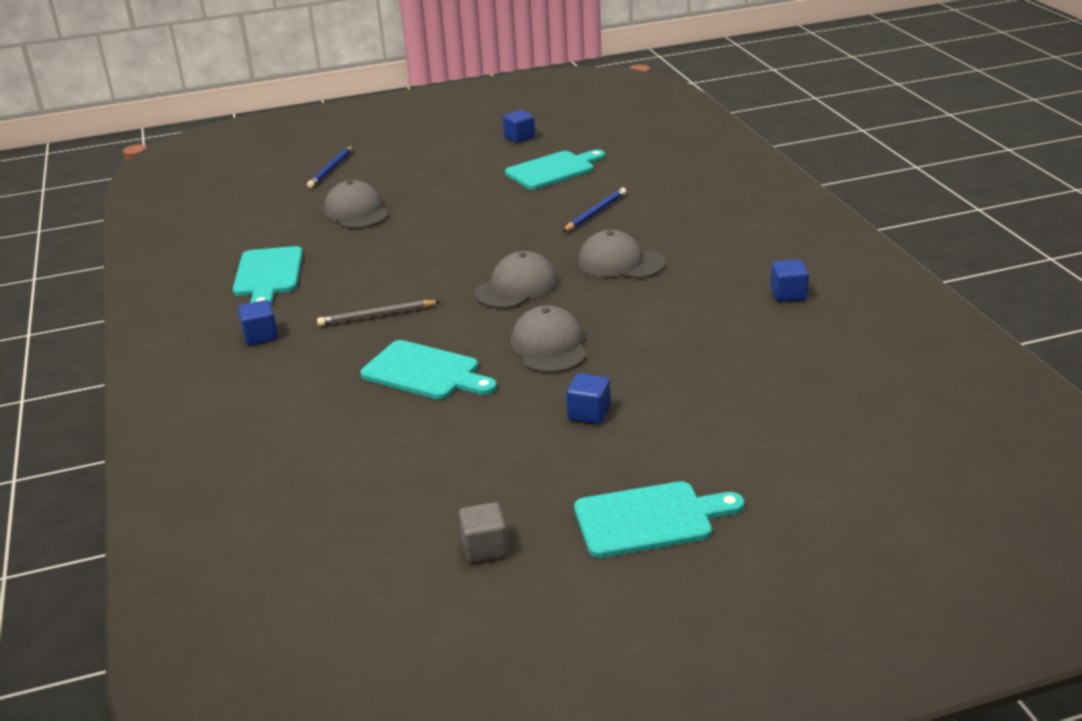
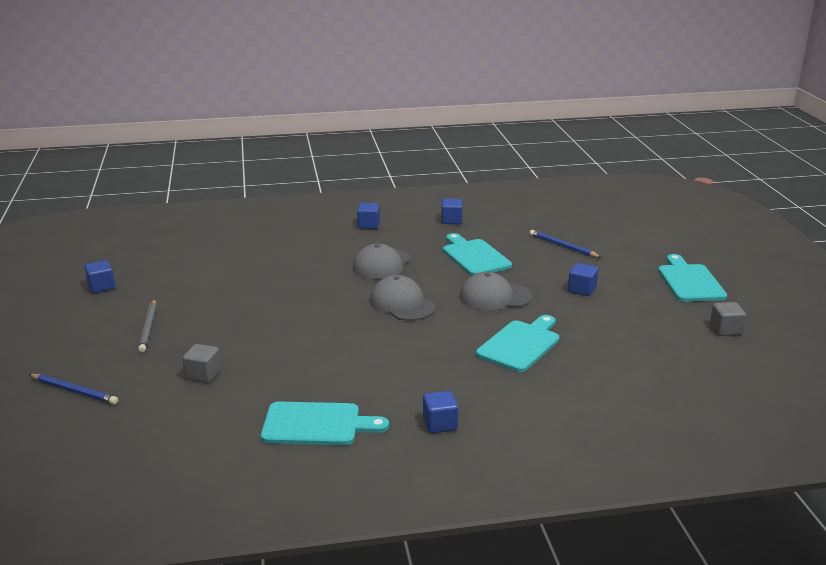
camera: 85 degrees left, 5 degrees down
grey pencil [317,300,441,326] -> grey pencil moved to [138,299,157,352]
grey cap [324,180,389,229] -> grey cube [183,344,221,383]
turquoise cutting board [505,150,605,190] -> turquoise cutting board moved to [443,233,512,276]
blue pencil [562,188,626,232] -> blue pencil moved to [530,230,602,258]
none -> blue cube [357,203,380,229]

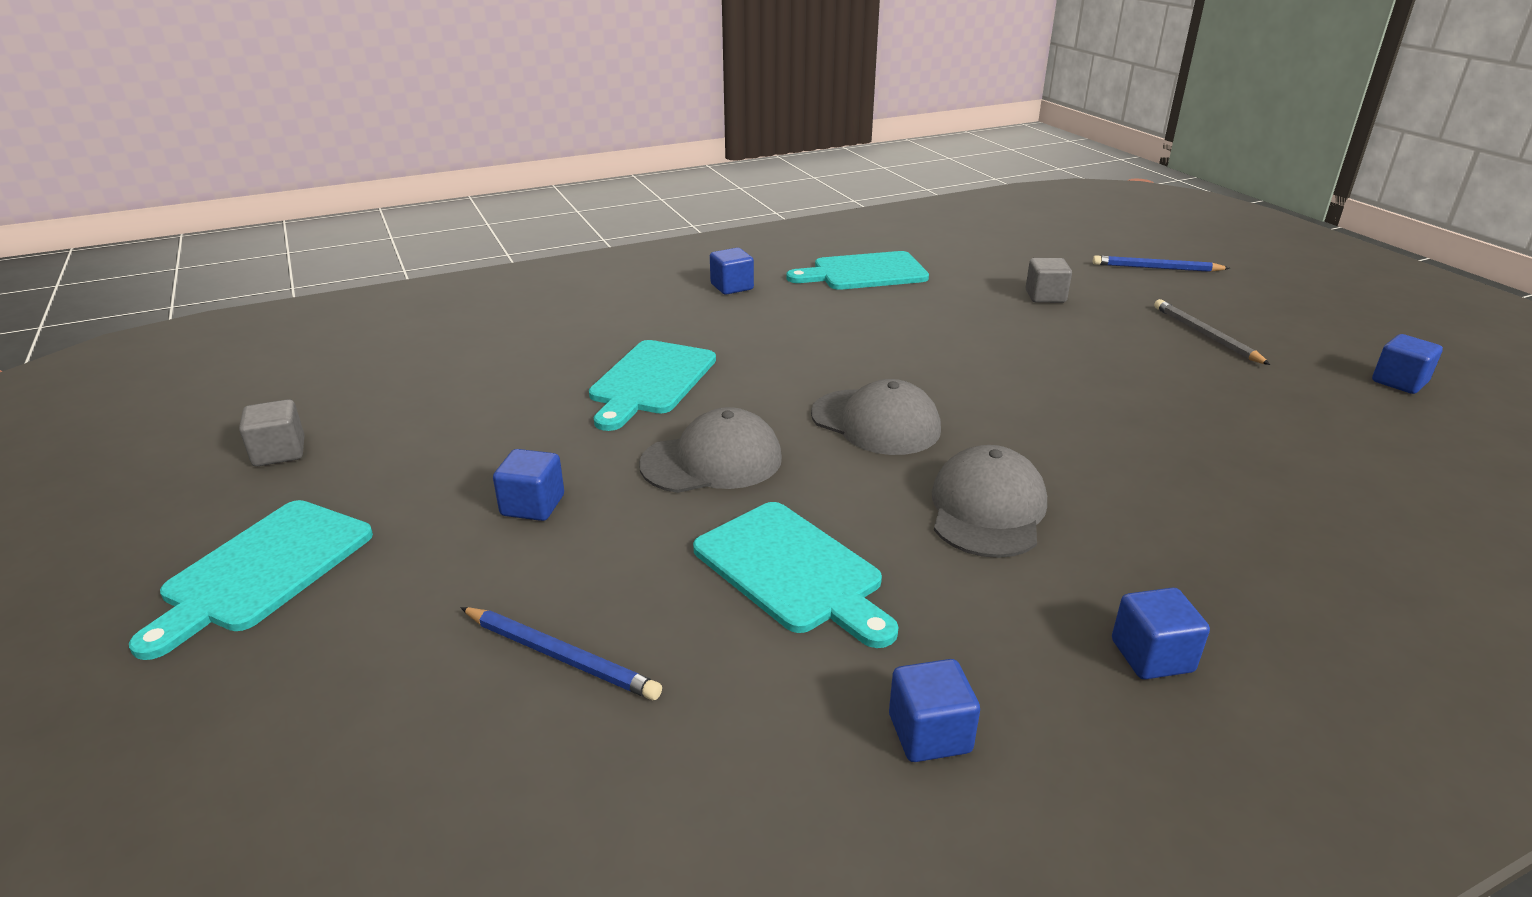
camera: 165 degrees right, 5 degrees up
turquoise cutting board [658,254,727,302] -> turquoise cutting board turned 45 degrees clockwise [129,500,373,660]

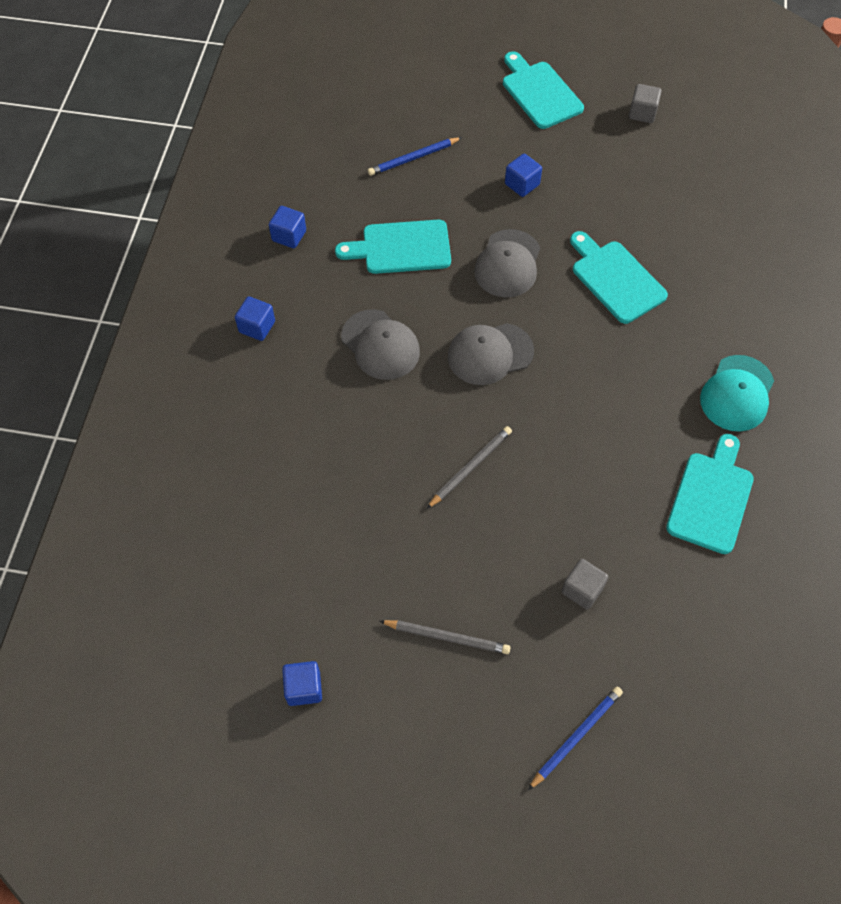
camera: 125 degrees right, 30 degrees up
blue cube [710,248,754,295] -> turquoise cap [700,355,774,432]
none -> grey pencil [426,426,512,509]

